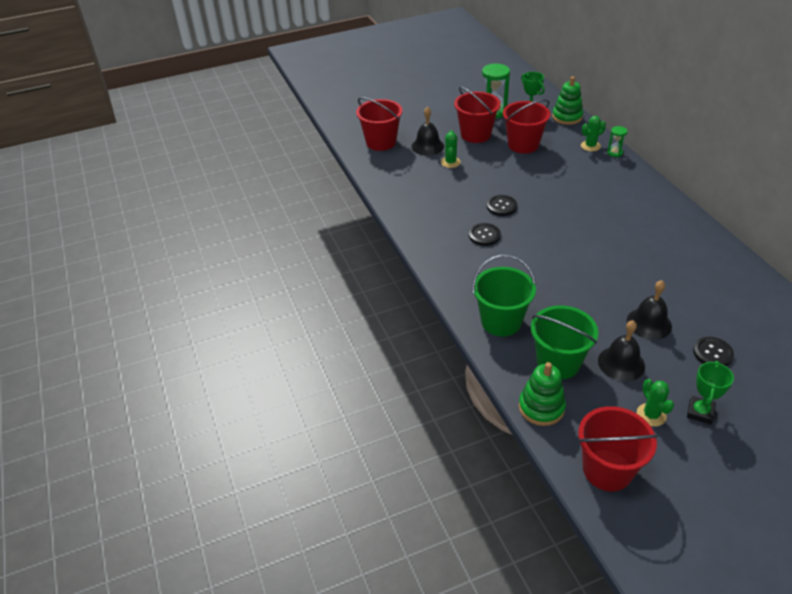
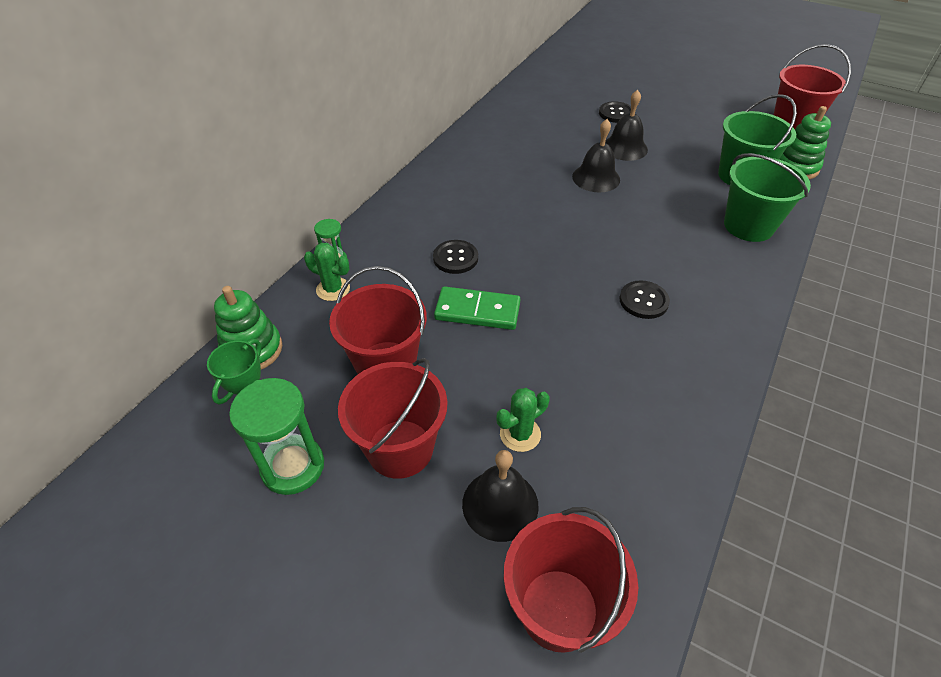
camera: 130 degrees left, 5 degrees up
black button [487,195,517,216] -> black button moved to [433,240,478,274]
black bell [598,320,645,381] -> black bell moved to [572,119,620,192]
green cactus [637,379,674,427] -> none
green trophy [687,361,734,424] -> none
none -> green domino [434,286,521,330]

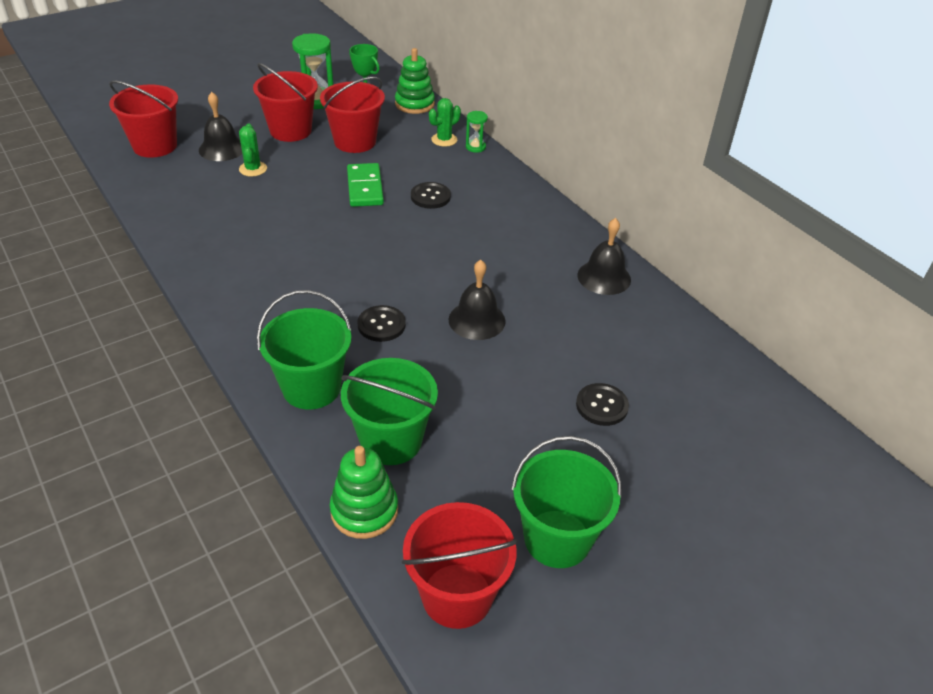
camera: 115 degrees right, 5 degrees down
green domino [434,286,521,330] -> green domino turned 45 degrees counterclockwise [347,163,384,207]
black bell [605,90,648,161] -> black bell moved to [577,218,631,295]
black button [619,280,670,319] -> black button moved to [358,305,406,342]
none -> green bucket [511,436,622,568]

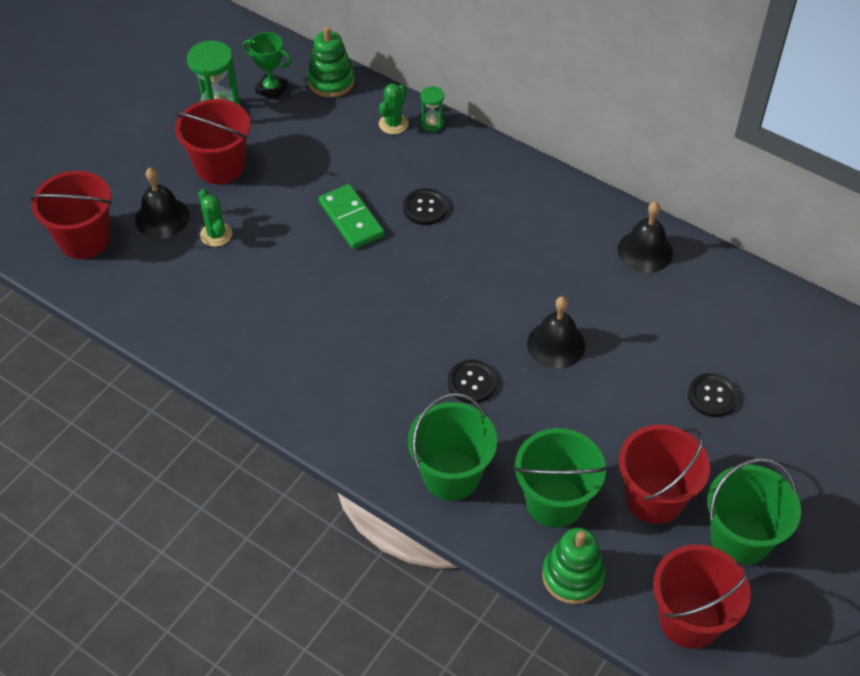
camera: 20 degrees left, 10 degrees up
red bucket [320,77,385,153] -> red bucket moved to [619,424,710,524]

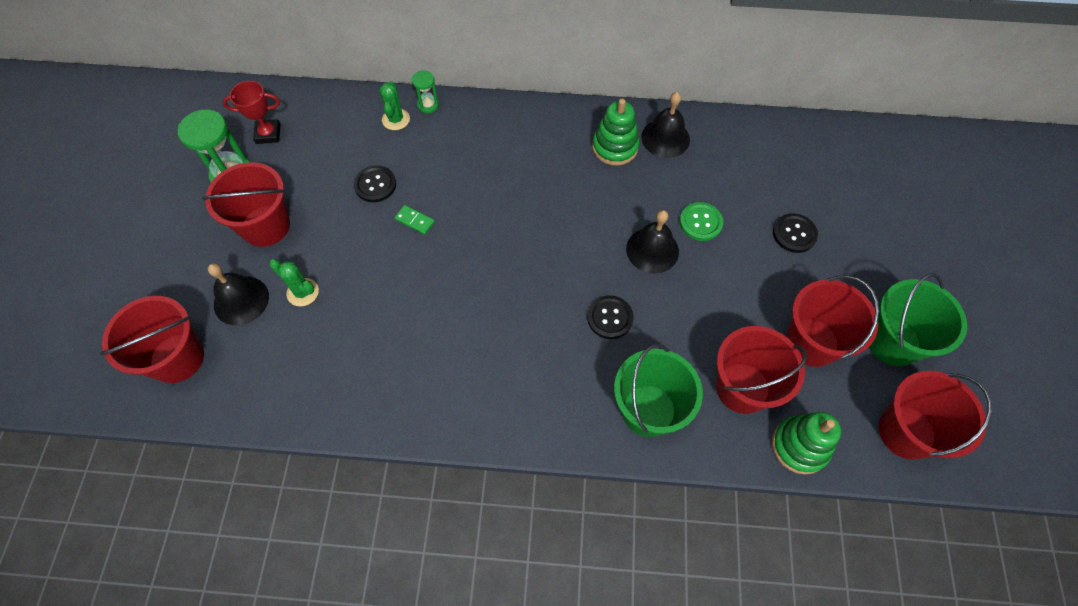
camera: 30 degrees left, 10 degrees up
green trophy [243,32,292,100] -> red trophy [223,81,281,144]
green stacking toy [307,27,355,97] -> green stacking toy moved to [592,99,639,166]
green domino [319,184,384,249] -> green domino [395,205,435,235], size x0.52
black button [403,188,448,225] -> black button moved to [354,165,396,203]
green bucket [513,428,608,528] -> red bucket [716,326,807,414]
none -> green button [680,202,723,241]

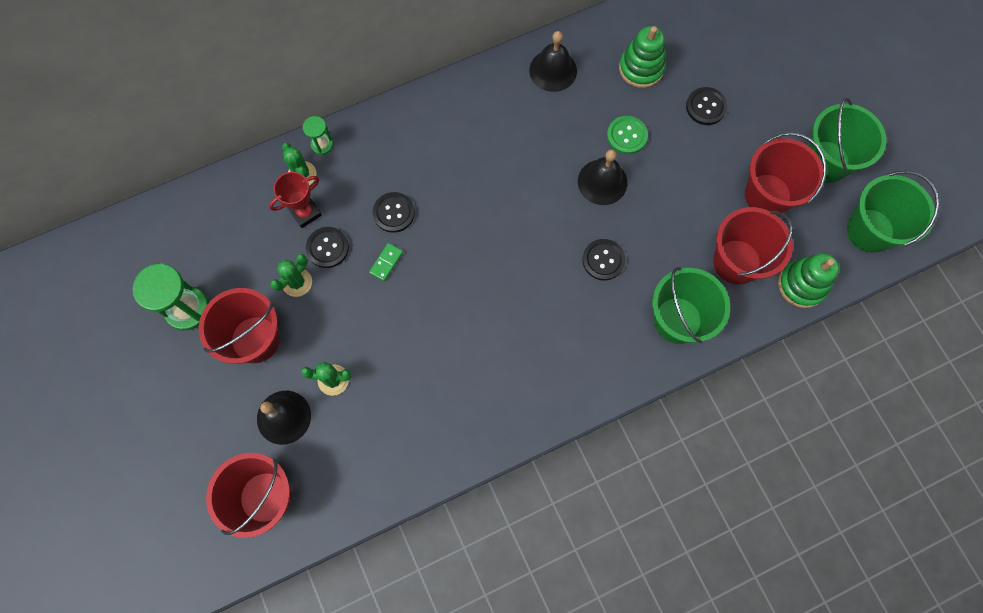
camera: 30 degrees left, 10 degrees up
red trophy [223,81,281,144] -> red trophy moved to [269,172,322,228]
green domino [395,205,435,235] -> green domino turned 60 degrees counterclockwise [369,243,403,281]
green stacking toy [592,99,639,166] -> green stacking toy moved to [619,26,666,88]
red bucket [878,371,992,460] -> green bucket [847,171,939,253]
none -> green cactus [270,254,312,297]
none -> black button [373,192,415,233]

